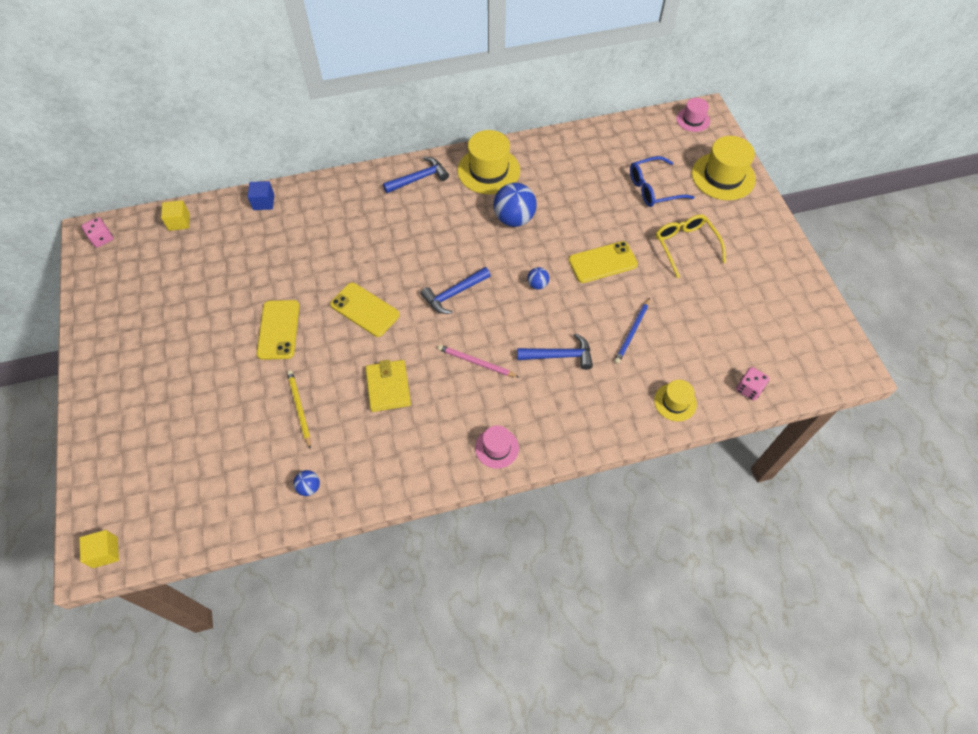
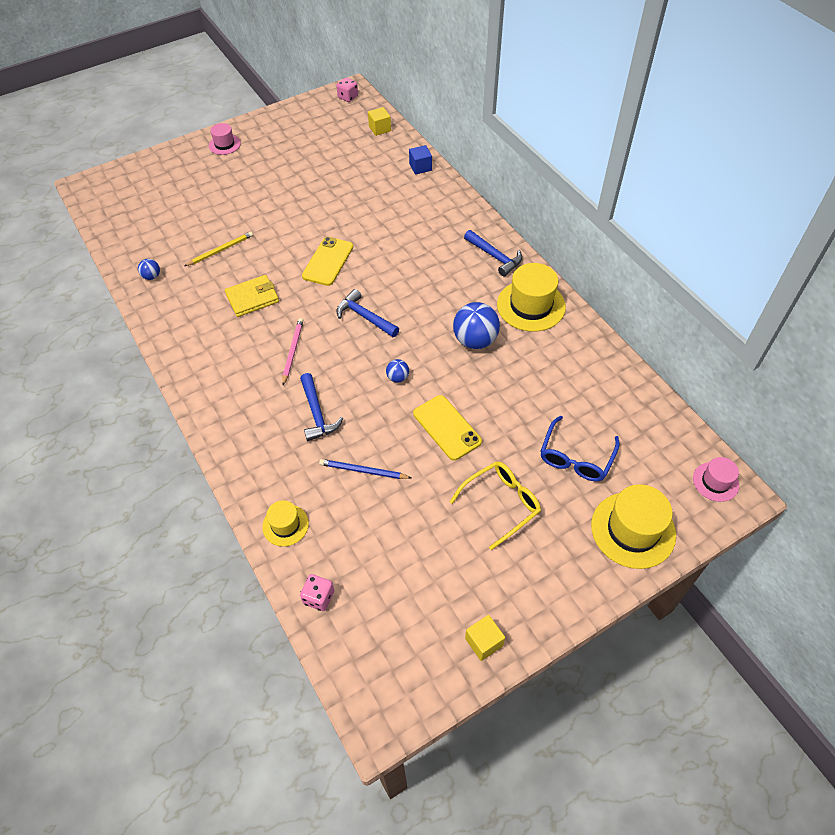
camera: 75 degrees right, 5 degrees down
yellow cube [79,530,119,568] -> yellow cube moved to [465,615,505,661]
yellow phone [257,300,300,360] -> none
pink hat [475,425,519,469] -> pink hat moved to [209,123,241,155]
blue glasses [630,156,694,207] -> blue glasses turned 120 degrees counterclockwise [540,416,620,482]

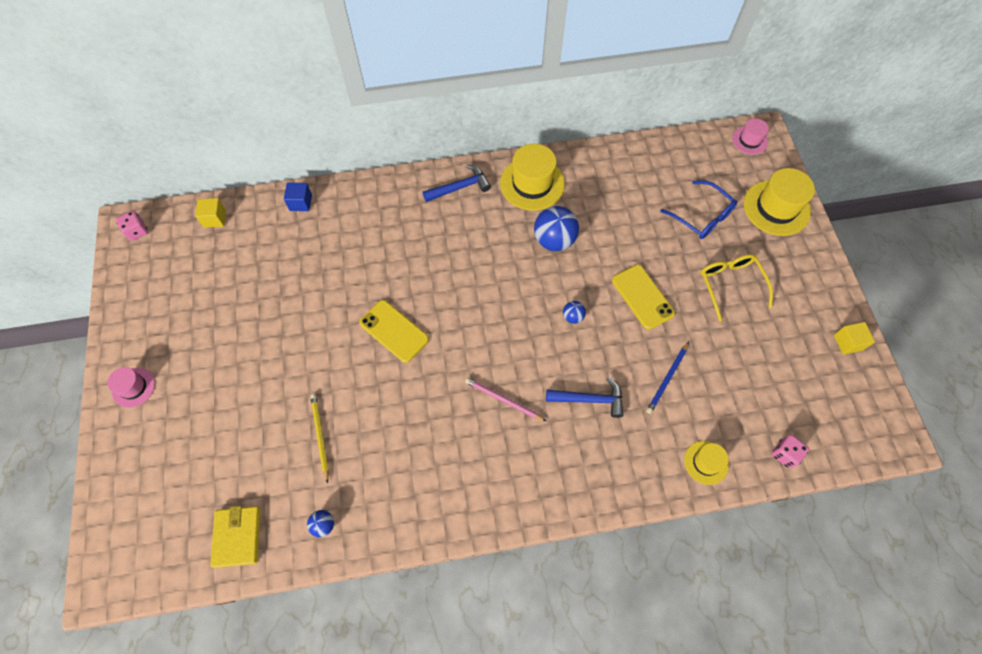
camera: 70 degrees left, 10 degrees up
yellow wallet [225,275,279,317] -> yellow wallet moved to [210,505,260,568]
blue hammer [336,289,399,337] -> none
yellow phone [413,395,482,461] -> yellow phone turned 75 degrees clockwise [612,265,675,330]

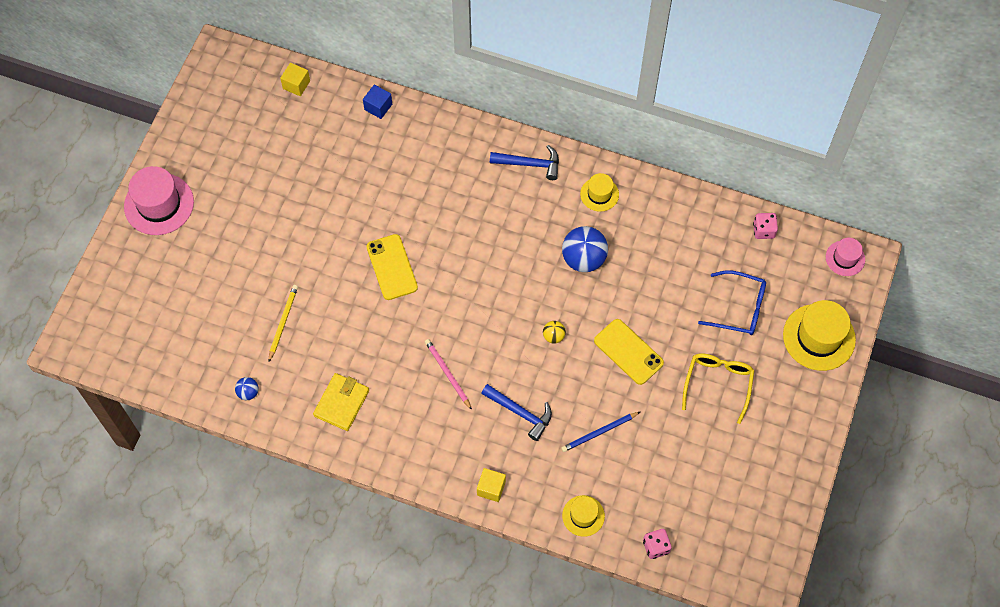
camera: 30 degrees right, 0 degrees up
pink hat [107,367,155,408] -> pink hat [124,166,194,235], size x1.79
pink dice [116,211,148,241] -> pink dice moved to [753,213,778,239]
yellow wallet [210,505,260,568] -> yellow wallet moved to [313,373,369,431]
yellow hat [500,144,565,211] -> yellow hat [580,173,619,212], size x0.56
blue ball [563,301,586,324] -> yellow ball [543,321,566,344]
yellow phone [612,265,675,330] -> yellow phone turned 45 degrees counterclockwise [594,319,664,385]
blue glasses [660,181,737,239] -> blue glasses turned 60 degrees counterclockwise [698,270,766,335]
yellow cube [834,322,875,355] -> yellow cube moved to [477,468,506,502]

